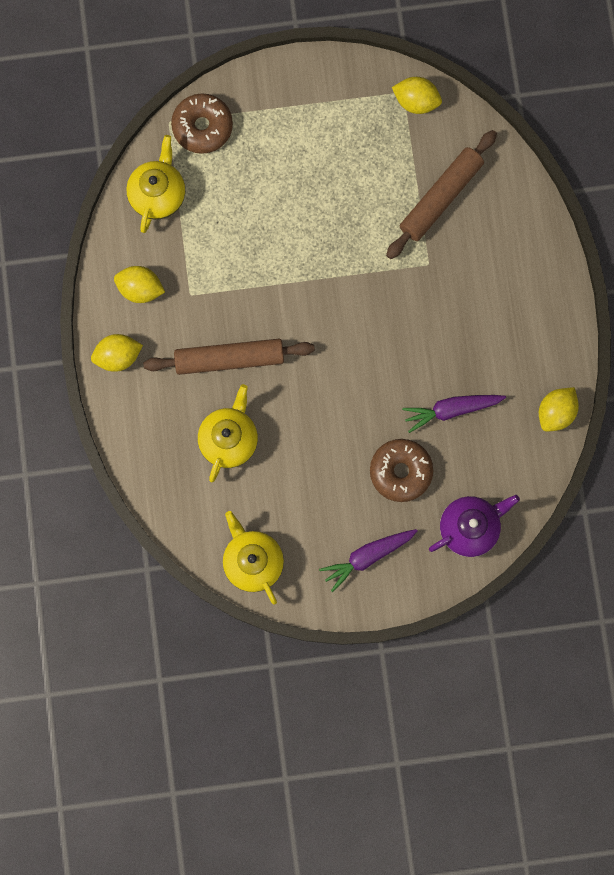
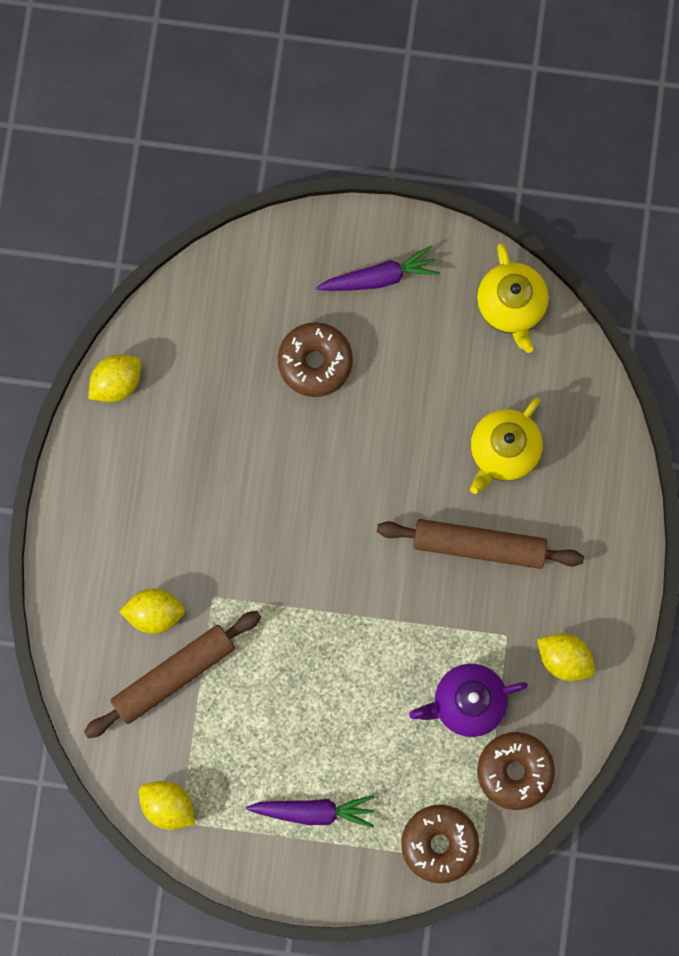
camera: 165 degrees left, 0 degrees up
yellow lemon [91,334,143,372] -> yellow lemon moved to [119,588,185,634]
yellow teapot [127,135,185,233] -> brown donut [477,732,555,810]
purple carrot [402,395,506,433] -> purple carrot moved to [246,795,374,828]
purple teapot [429,495,520,557] -> purple teapot moved to [409,663,528,737]

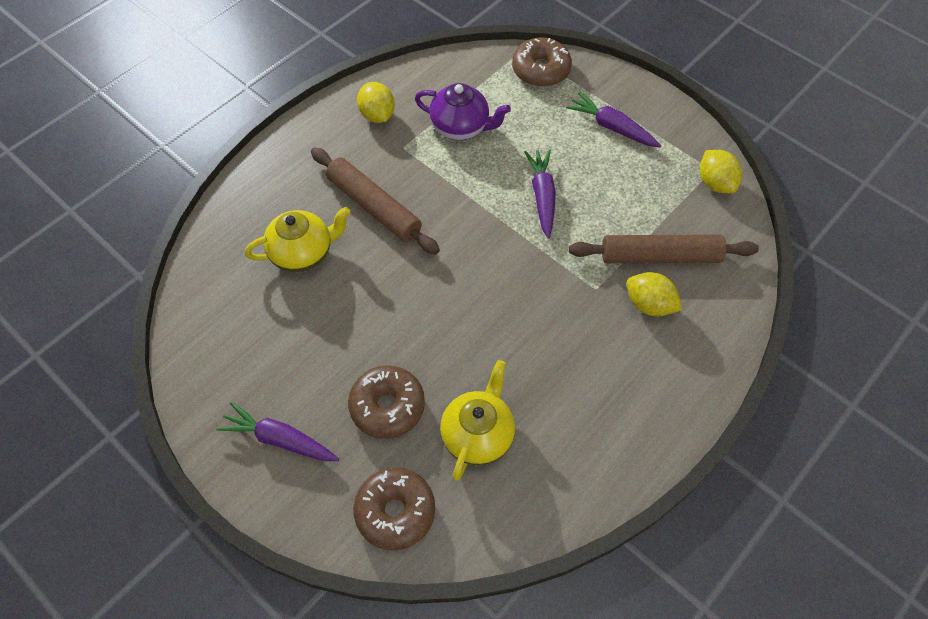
camera: 145 degrees left, 20 degrees down
yellow lemon [88,354,141,402] -> none
yellow teapot [477,243,549,353] -> yellow teapot moved to [440,360,515,481]
brown donut [477,732,555,810] -> brown donut moved to [353,468,435,550]
none -> purple carrot [524,149,556,238]

